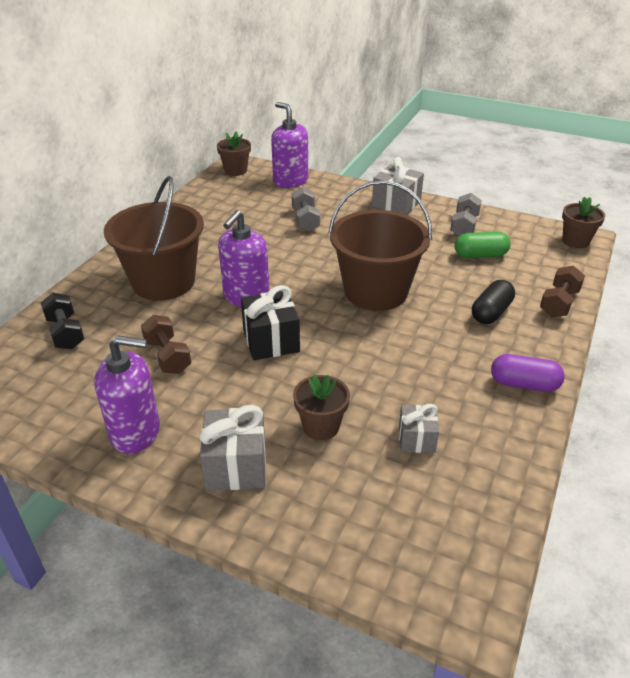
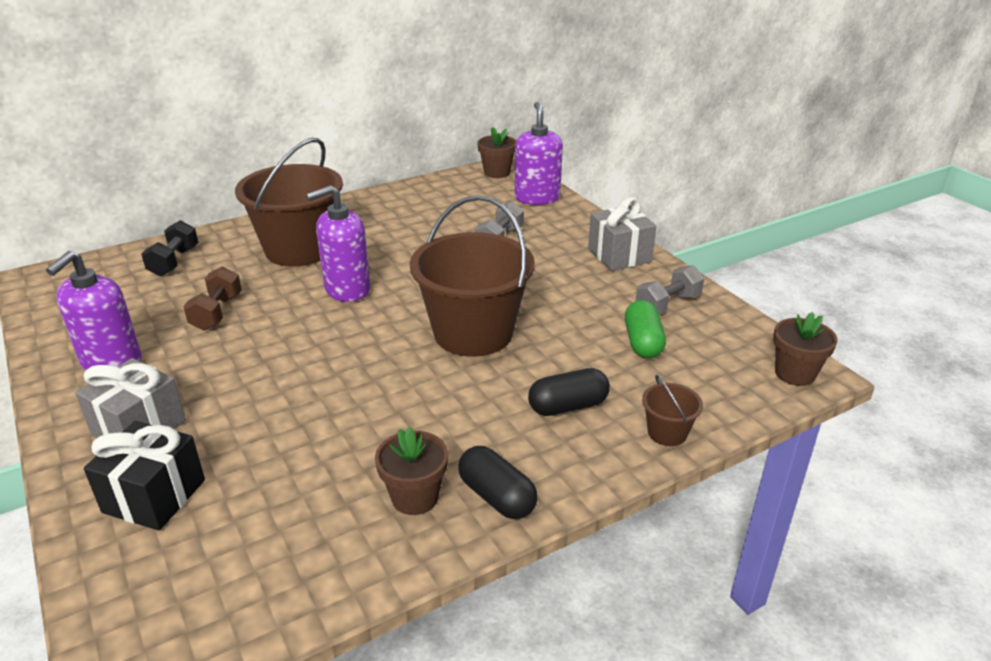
camera: 35 degrees right, 5 degrees down
purple soap dispenser [94,335,160,454] -> purple soap dispenser turned 75 degrees clockwise [46,251,142,371]
black gift [241,285,300,360] -> black gift moved to [84,421,205,531]
brown flower pot [293,374,350,440] -> brown flower pot moved to [375,427,448,515]
grey gift [399,404,439,453] -> none
green capsule [455,232,511,258] -> green capsule turned 60 degrees clockwise [625,300,666,358]
purple capsule [491,354,565,392] -> black capsule [458,446,538,519]
brown dumbbell [540,265,585,317] -> brown bucket [642,375,703,446]

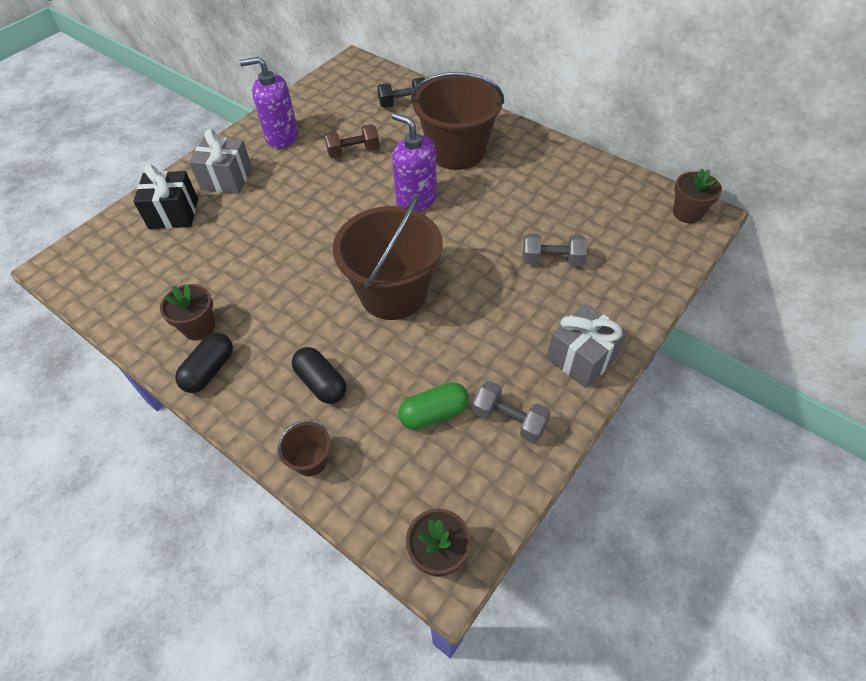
camera: 70 degrees right, 20 degrees up
purple soap dispenser [515,102,563,205] -> none

